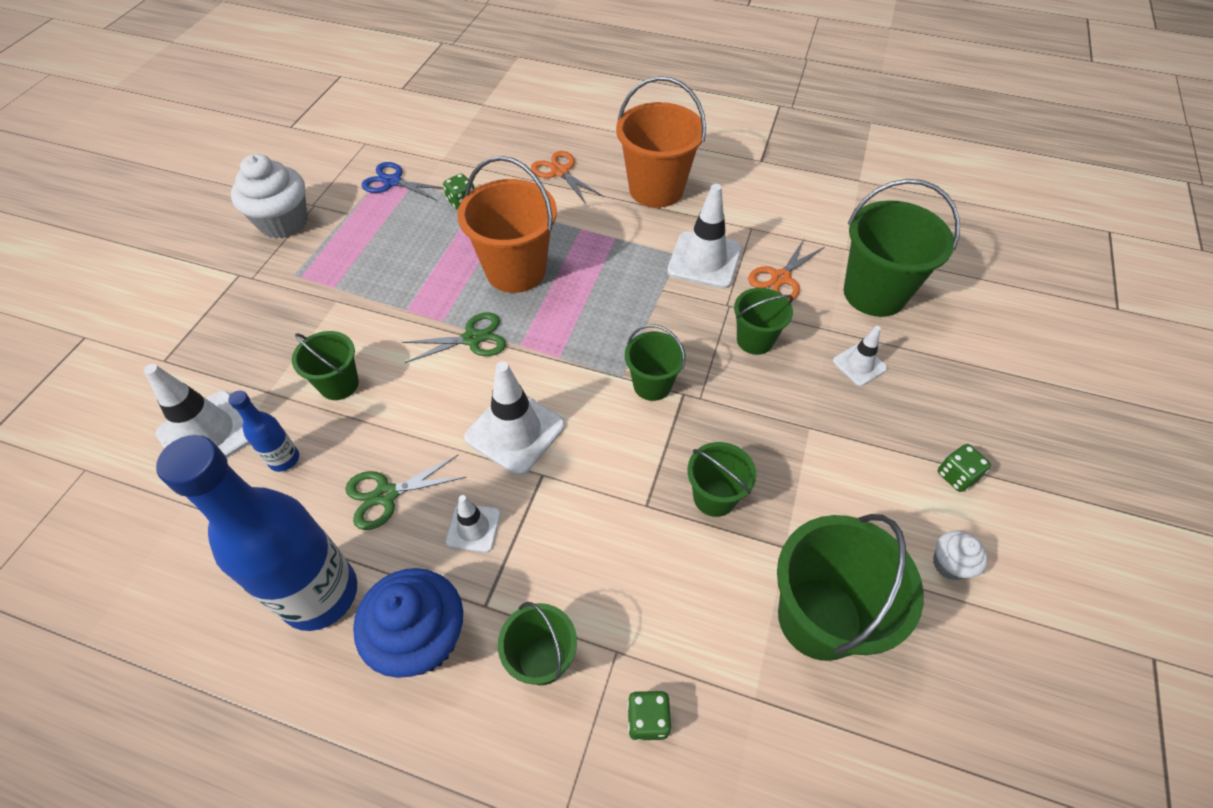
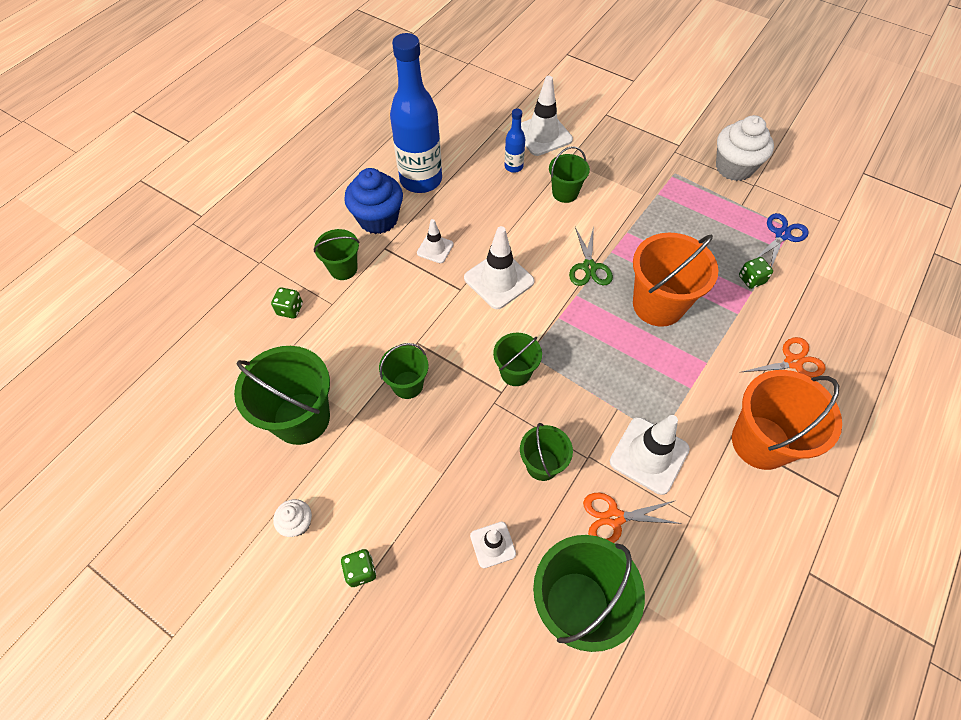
camera: 105 degrees right, 5 degrees up
green scissors [345,455,466,530] -> none
orange scissors [748,239,825,301] -> orange scissors turned 60 degrees counterclockwise [583,493,682,543]

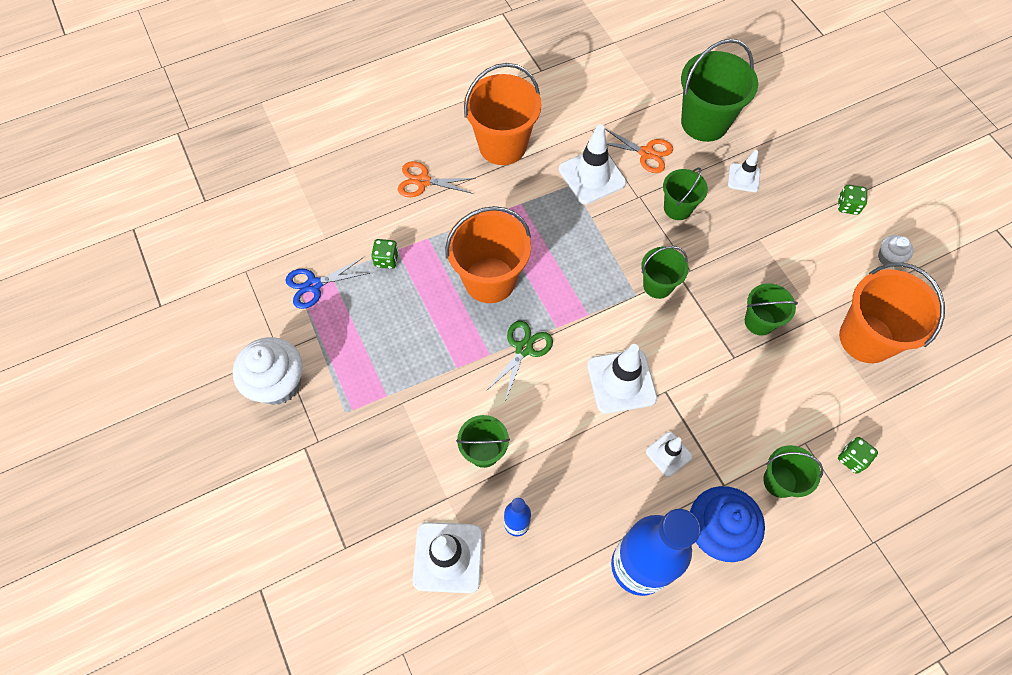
camera: 150 degrees left, 5 degrees up
green bucket [234,346,330,445] -> orange bucket [839,263,945,363]

